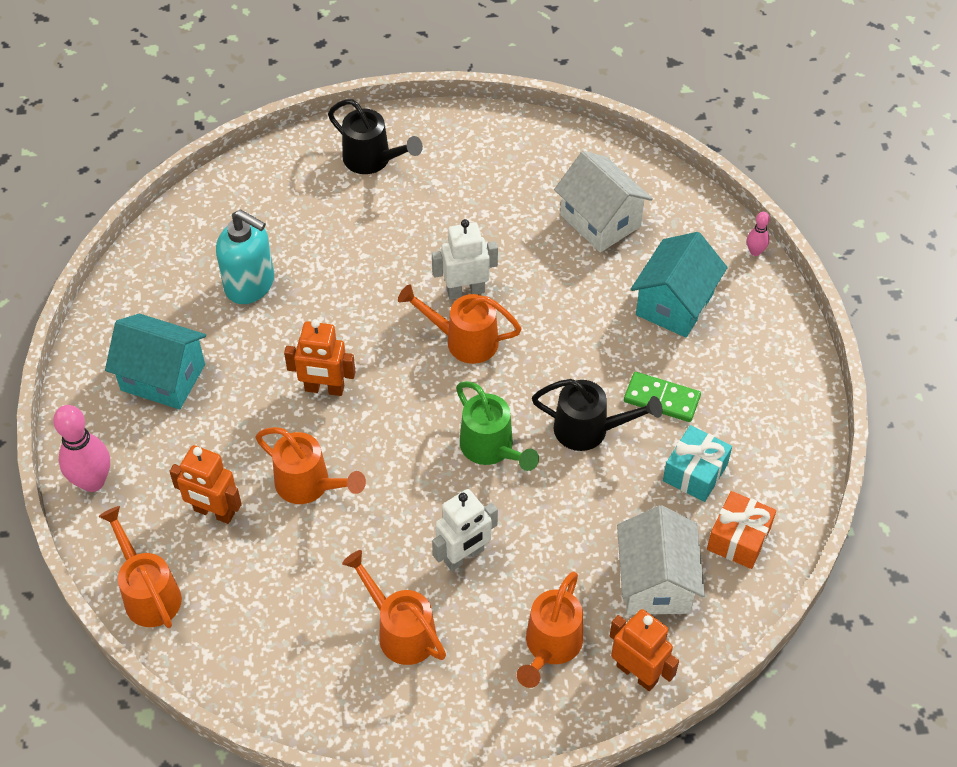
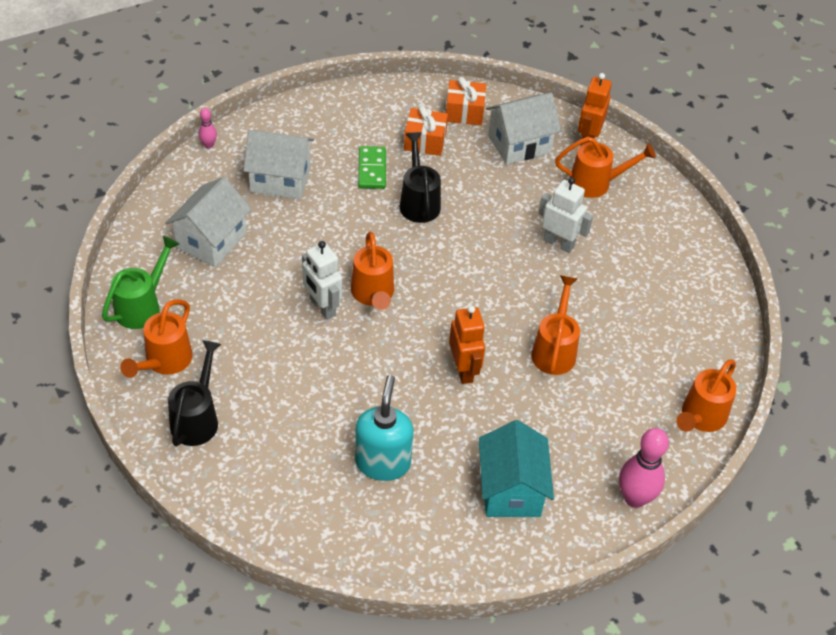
camera: 115 degrees left, 5 degrees down
orange robot [169,445,242,524] -> none
orange watering can [342,550,446,665] -> orange watering can moved to [120,299,192,378]
green watering can [456,381,539,471] -> green watering can moved to [102,236,179,329]
turquoise house [631,232,728,337] -> white house [243,130,314,199]
turquoise gift [663,425,732,502] -> orange gift [404,105,448,156]

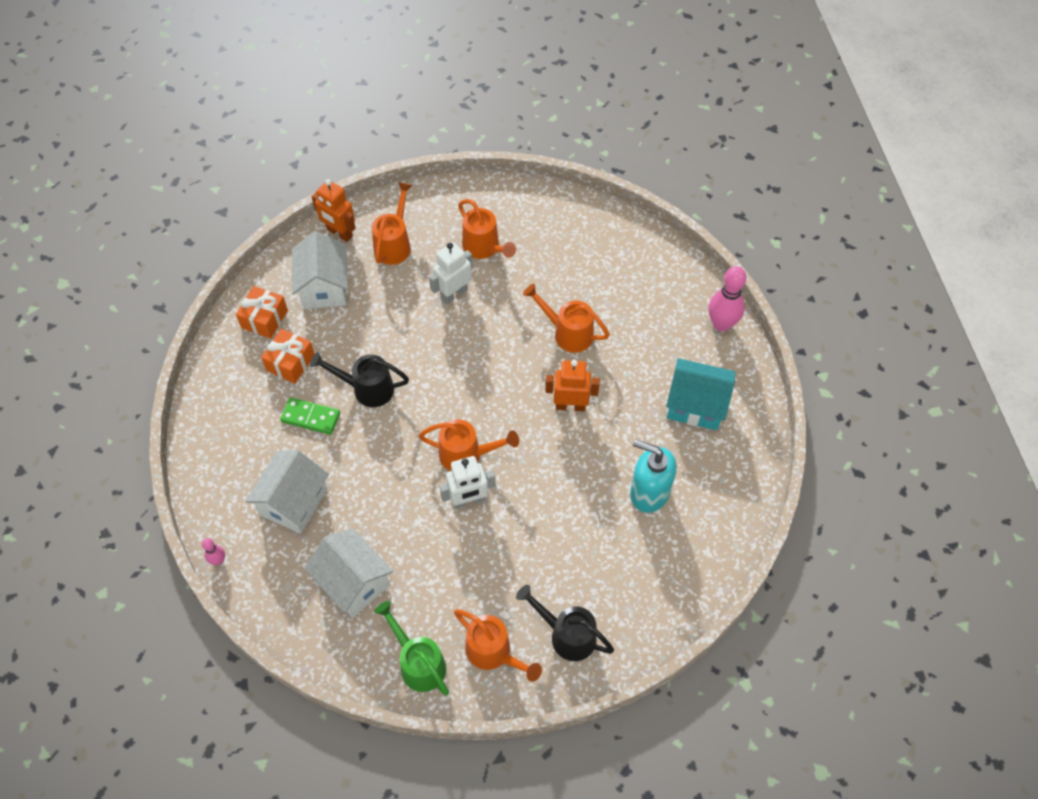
camera: 70 degrees left, 10 degrees up
orange watering can [676,360,736,432] -> orange watering can moved to [458,199,516,259]

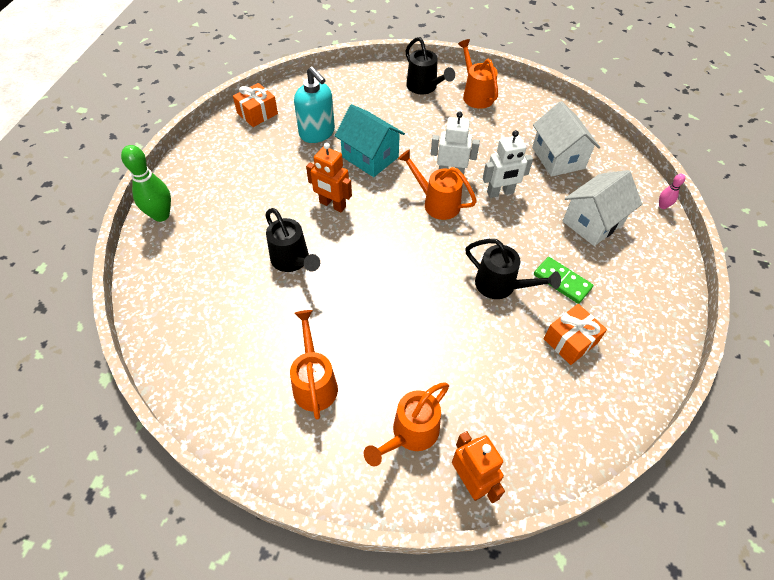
camera: 155 degrees left, 5 degrees down
orange gift [236,286,288,339] -> orange gift moved to [233,83,278,127]
white house [292,231,348,309] -> none
green watering can [374,601,449,696] -> none
white robot [429,242,473,304] -> white robot moved to [483,130,533,198]
orange watering can [523,284,610,353] -> black watering can [265,208,320,272]
turquoise house [666,358,735,430] -> turquoise house moved to [335,104,405,177]
pink bowling pin [708,266,747,332] -> green bowling pin [121,145,171,222]

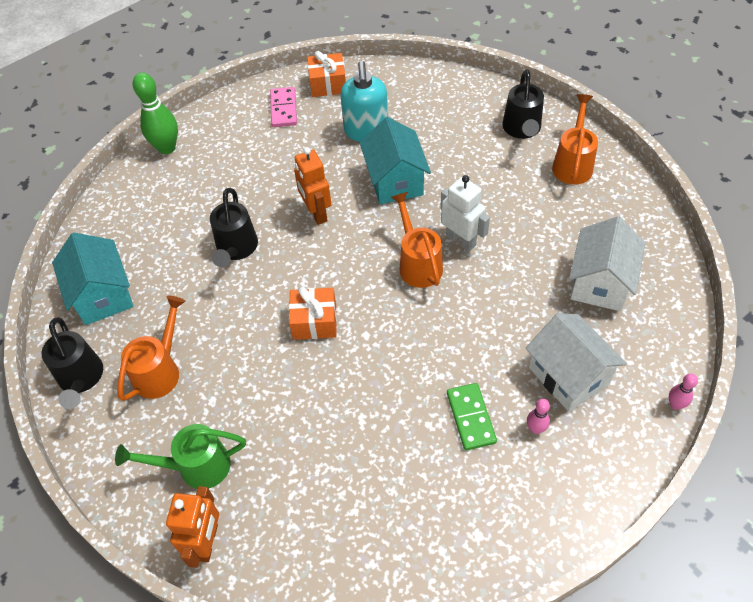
camera: 40 degrees right, 0 degrees up
orange watering can [364,382,449,467] -> green watering can [115,424,246,489]
black watering can [465,239,561,299] -> black watering can moved to [41,317,103,409]
white robot [483,130,533,198] -> none
orange gift [543,304,607,365] -> orange gift moved to [289,286,337,340]
white house [563,170,642,246] -> white house turned 60 degrees clockwise [525,313,627,412]
none -> turquoise house [52,233,134,325]
none -> pink domino [270,87,297,127]
none -> pink bowling pin [527,399,550,434]

